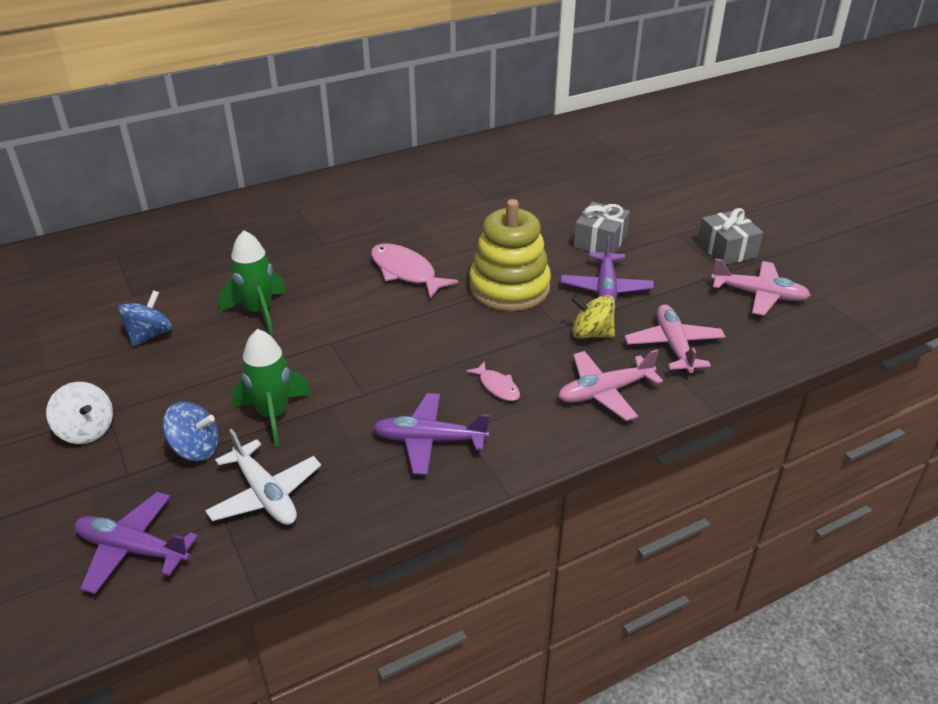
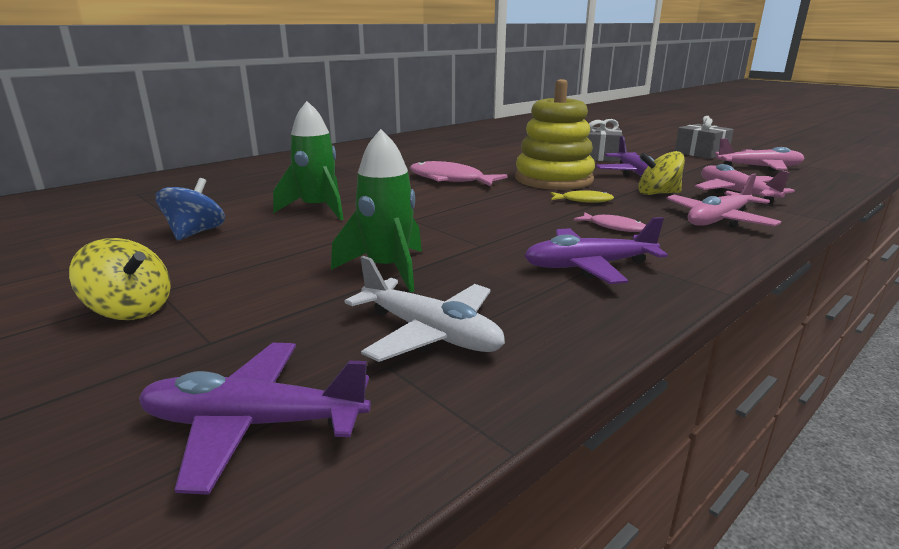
camera: 15 degrees left, 15 degrees down
white spinning top [46,382,113,444] -> yellow spinning top [69,238,171,320]
blue spinning top [162,402,219,461] -> none
none -> yellow fish [550,190,614,203]

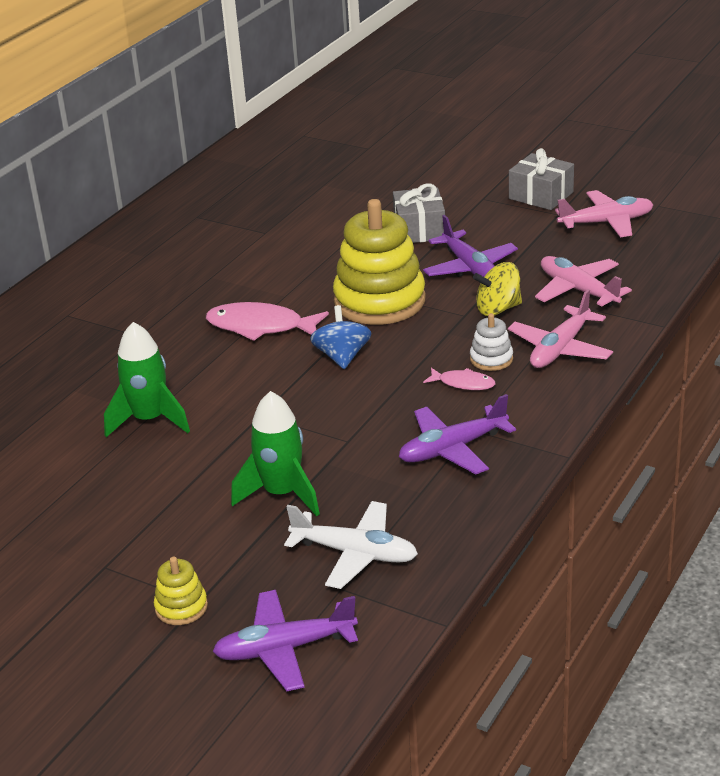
camera: 15 degrees left, 10 degrees up
yellow spinning top [69,238,171,320] -> none
blue spinning top [156,178,225,241] -> blue spinning top moved to [310,305,372,369]
yellow fish [550,190,614,203] -> none
none -> yellow stacking toy [154,557,208,625]
none -> white stacking toy [470,313,513,371]

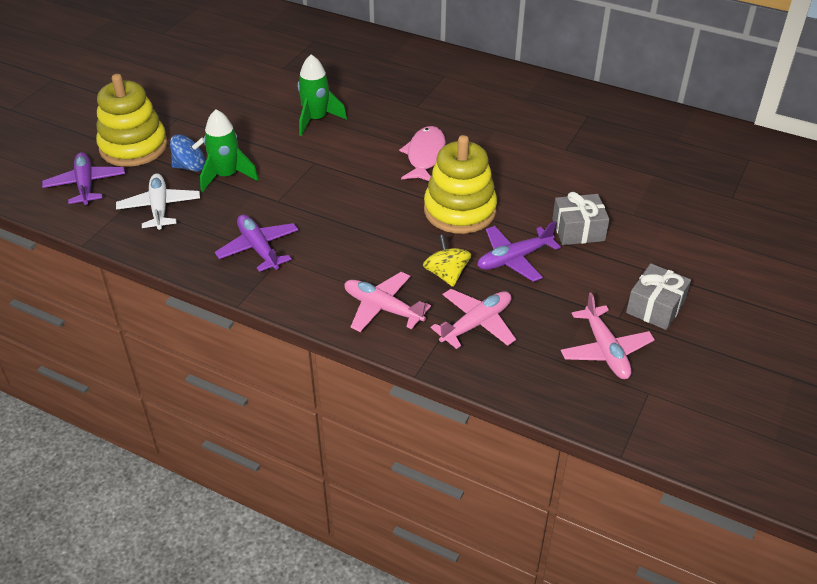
camera: 85 degrees right, 10 degrees up
yellow stacking toy [154,557,208,625] -> yellow stacking toy [96,74,168,167], size x2.27
white plane [284,501,418,589] -> white plane turned 150 degrees clockwise [116,173,200,230]
blue spinning top [310,305,372,369] -> blue spinning top moved to [170,134,206,172]
pink fish [423,368,496,390] -> none
white stacking toy [470,313,513,371] -> none

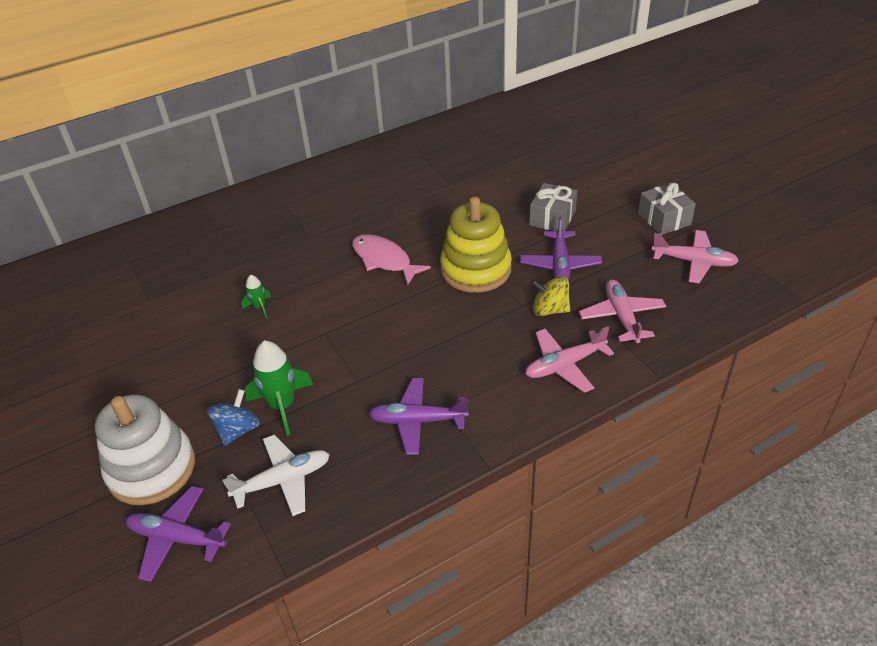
camera: 55 degrees left, 0 degrees up
yellow stacking toy [96,74,168,167] -> white stacking toy [95,395,195,505]
white plane [116,173,200,230] -> white plane turned 135 degrees clockwise [222,435,330,516]
green rocket [298,54,347,136] -> green rocket [241,275,271,318], size x0.53

